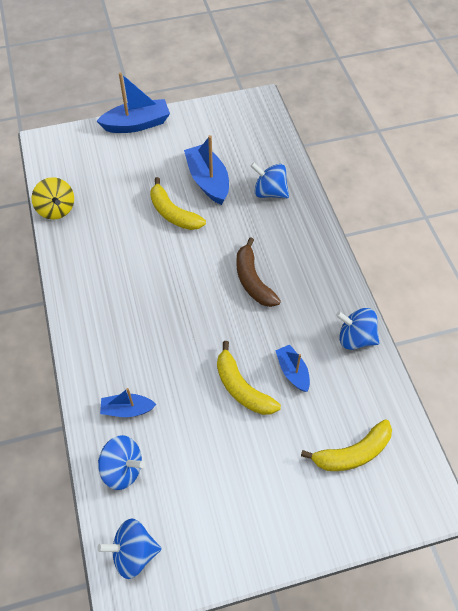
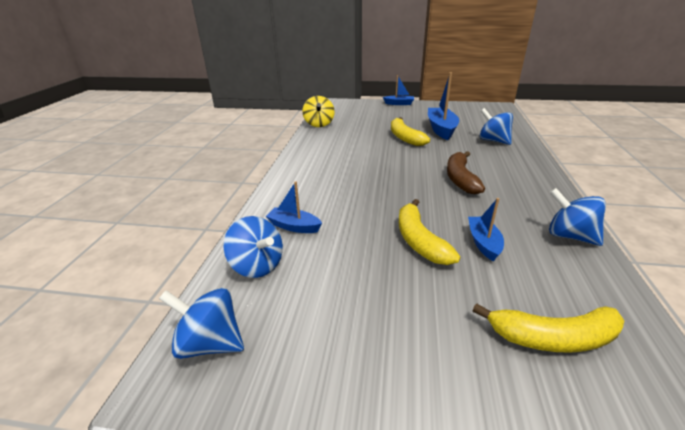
camera: 25 degrees right, 25 degrees down
blue boat [97,72,170,133] -> blue boat [383,75,414,105], size x0.59

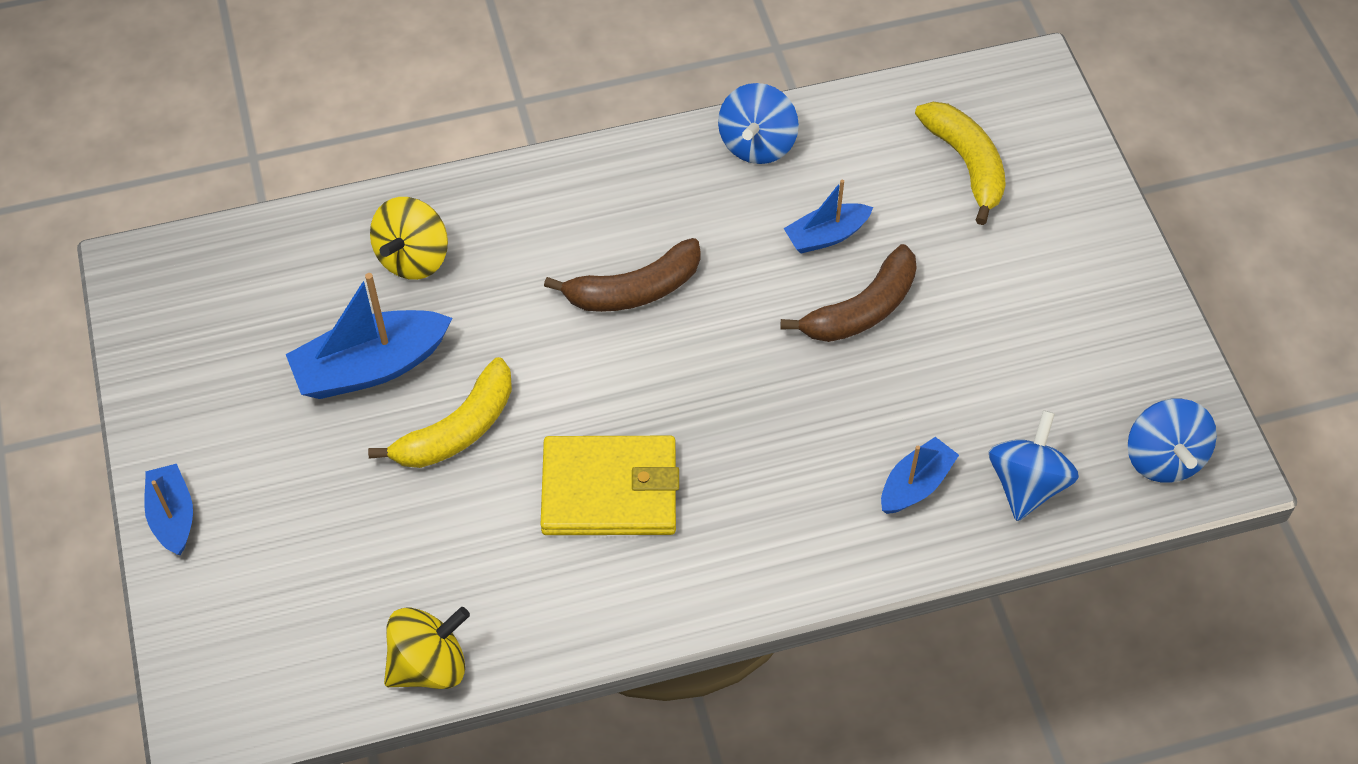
camera: 115 degrees left, 25 degrees up
blue boat [266,181,322,233] -> blue boat turned 135 degrees counterclockwise [881,437,959,514]
yellow banana [399,199,460,265] -> brown banana [781,244,917,342]
blue spinning top [480,108,513,145] -> yellow spinning top [370,197,448,280]
none -> yellow wallet [541,436,679,535]

